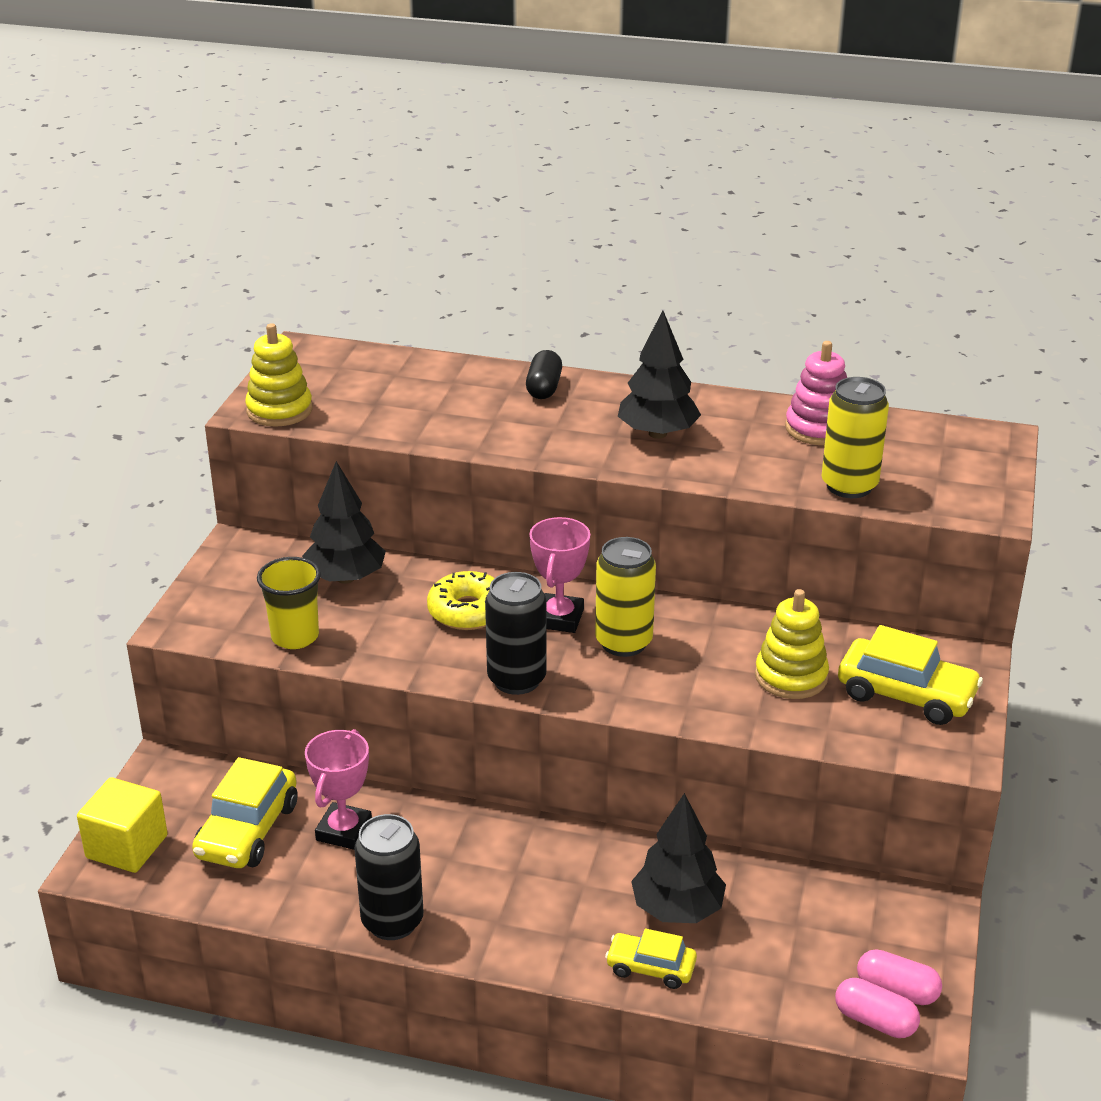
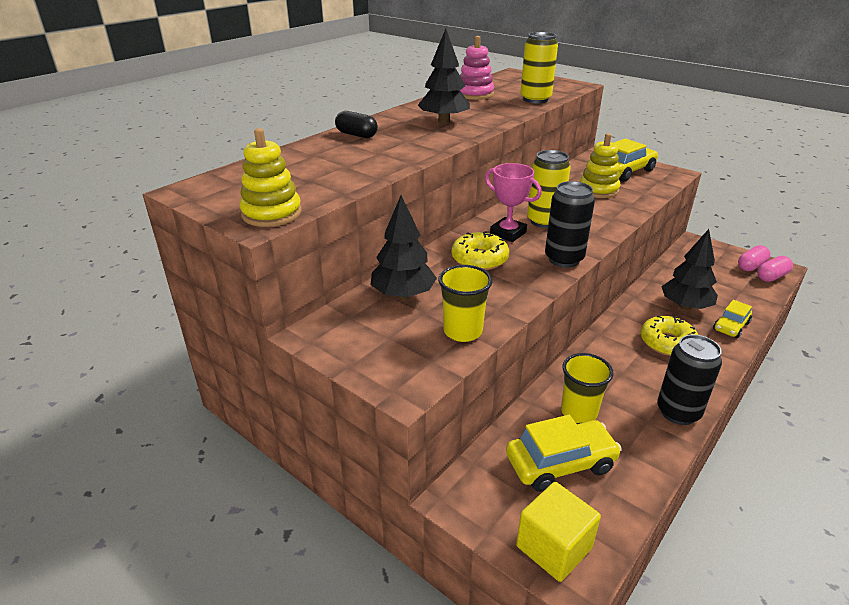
camera: 65 degrees left, 0 degrees up
yellow car [192,757,298,868] -> yellow car turned 60 degrees counterclockwise [506,415,622,492]
pink trophy [305,729,372,850] -> yellow cup [561,353,614,423]
none -> yellow donut [641,316,698,356]

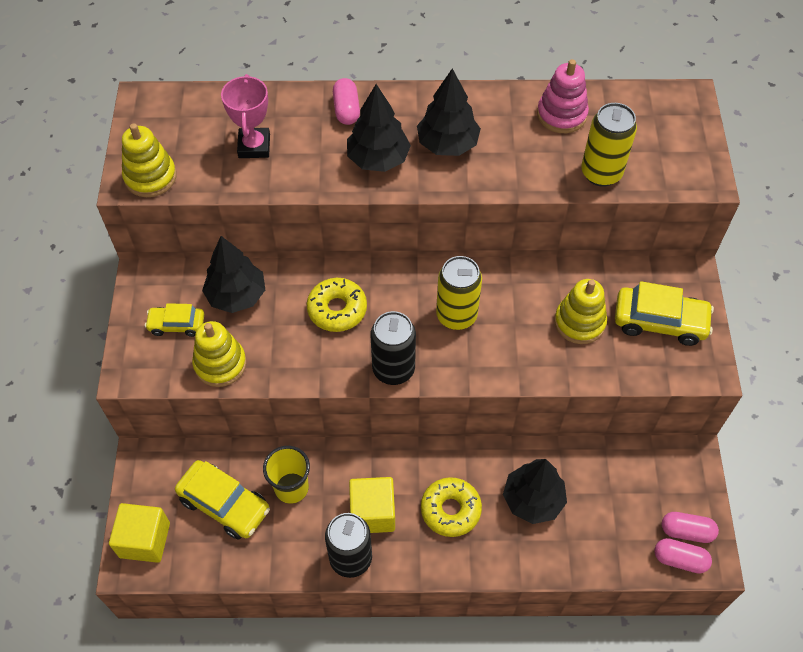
camera: 50 degrees right, 25 degrees up
black capsule [335,111,378,138] -> pink capsule [333,78,360,125]
yellow cup [438,265,493,342] -> yellow stacking toy [192,321,246,387]
pink trophy [485,163,542,242] -> pink trophy moved to [221,74,270,158]
yellow car [713,300,752,338] -> yellow car moved to [145,303,204,337]
none -> black tree [347,84,411,172]
none -> yellow cube [349,477,395,533]

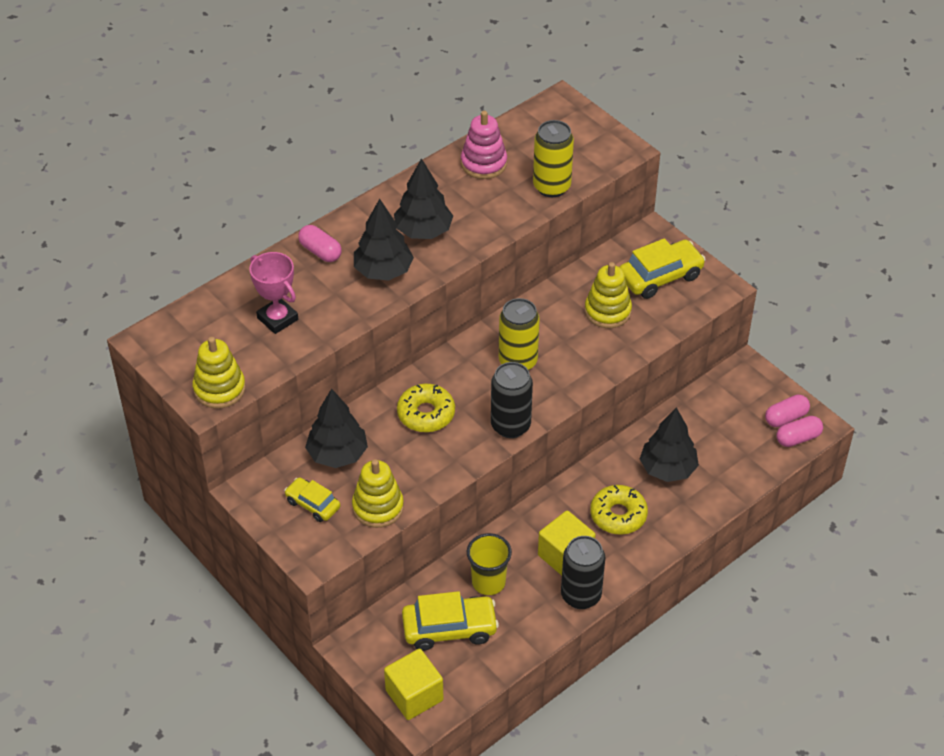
camera: 40 degrees left, 10 degrees down
yellow car [145,303,204,337] -> yellow car turned 75 degrees clockwise [284,477,340,522]

